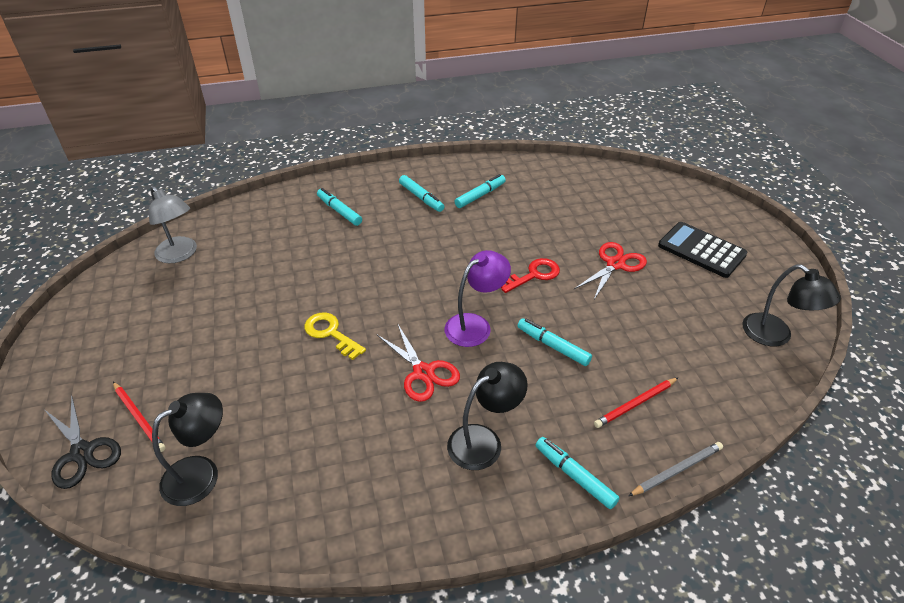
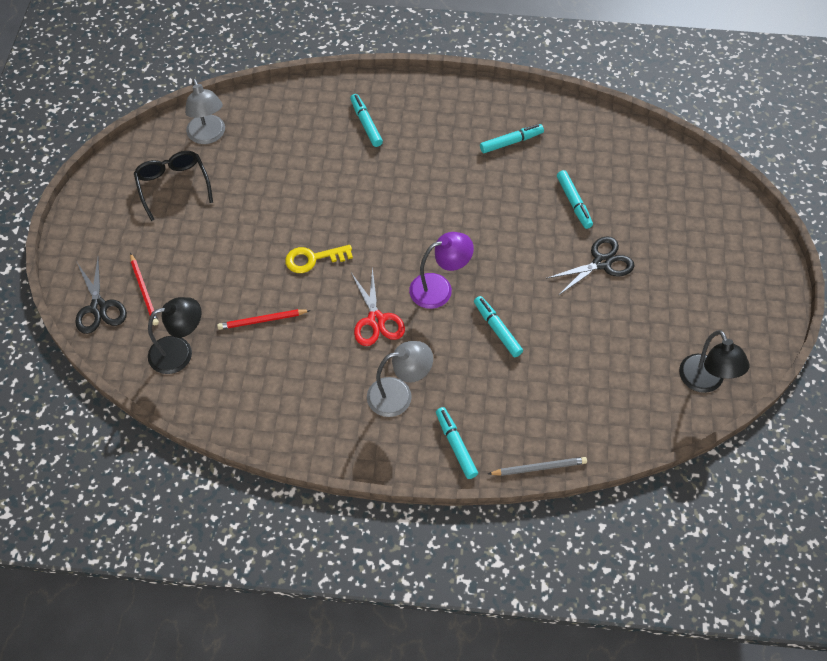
camera: 20 degrees right, 15 degrees up
yellow key [304,313,366,360] -> yellow key turned 75 degrees counterclockwise [285,245,353,273]
turquoise marker [399,175,444,212] -> turquoise marker moved to [557,170,593,229]
black lamp [447,362,528,470] -> grey lamp [367,341,433,417]
red key [501,258,560,293] -> none
red scissors [574,242,647,299] -> black scissors [546,236,634,296]
red pencil [594,378,678,428] -> red pencil moved to [217,309,311,330]
black calculator [658,222,748,278] -> none
none -> black glasses [134,151,213,221]

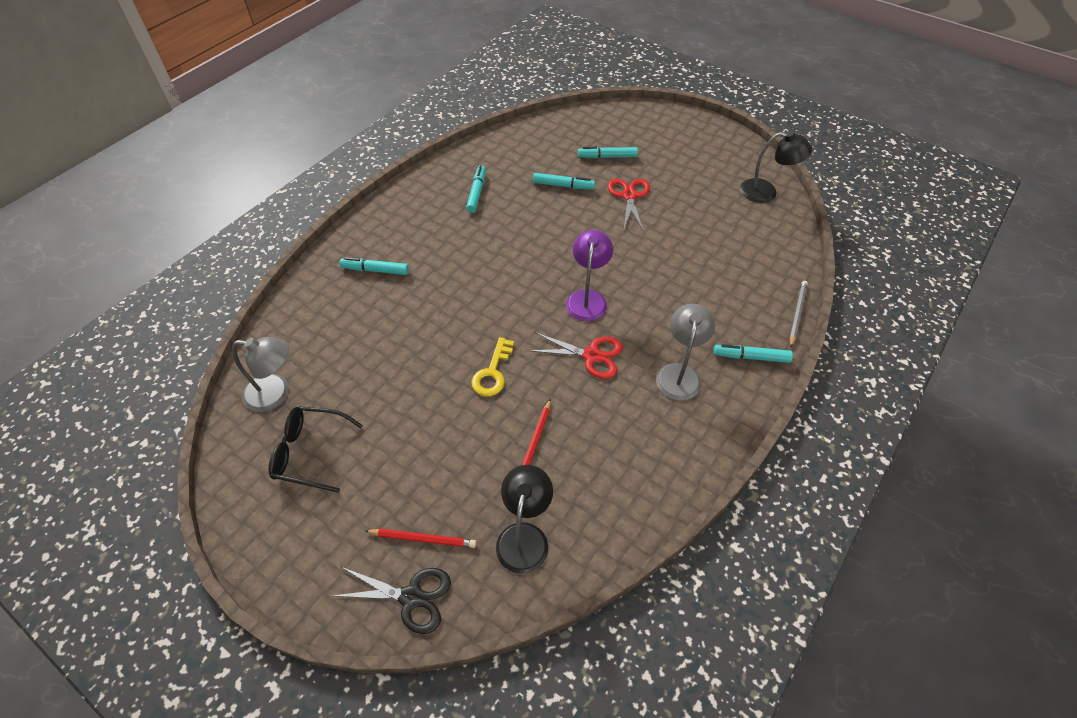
camera: 60 degrees left, 5 degrees down
turquoise marker [474,296,523,357] -> turquoise marker moved to [578,147,638,158]
black scissors [546,236,634,296] -> red scissors [608,179,650,232]

